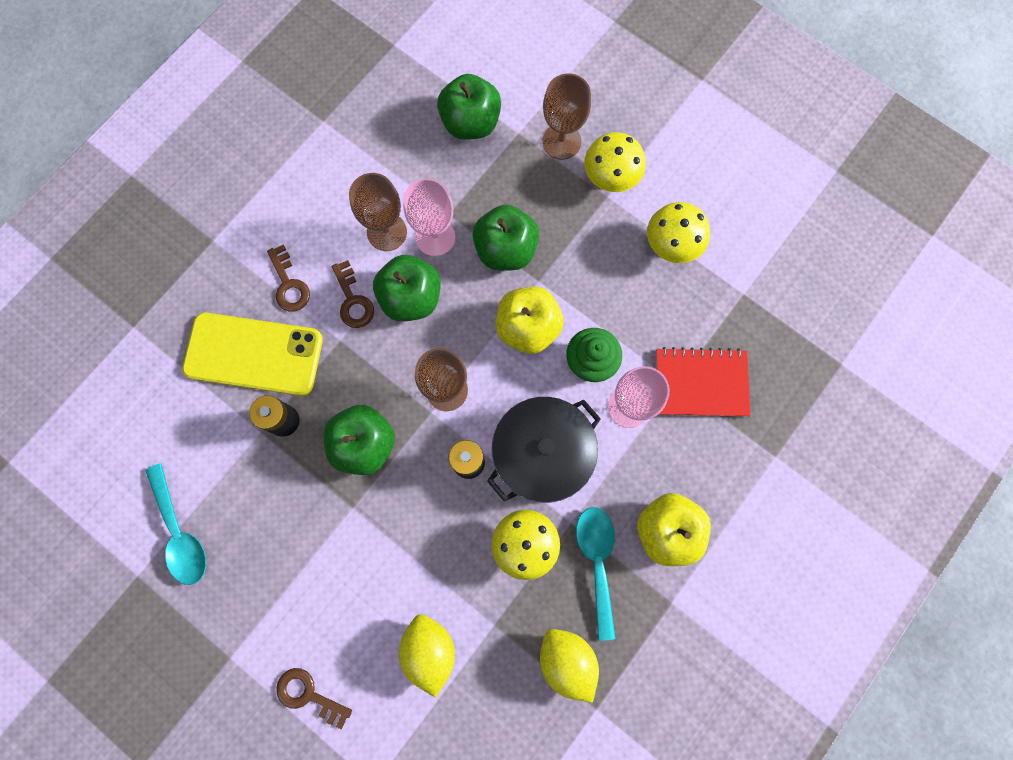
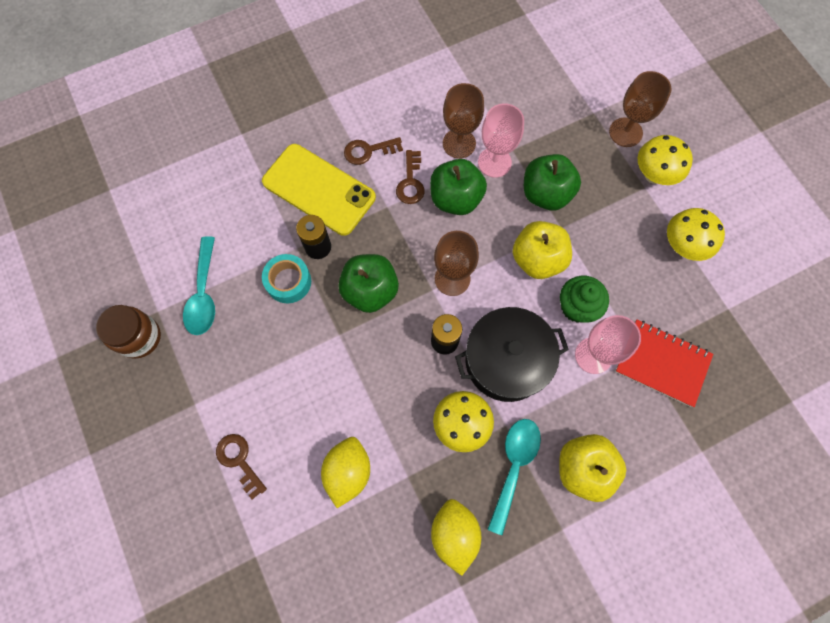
camera: 25 degrees right, 5 degrees down
brown key [267,245,310,312] -> brown key turned 75 degrees clockwise [344,137,403,165]
green apple [437,74,501,140] -> none
none -> brown jar [96,305,161,359]
none -> turquoise tape [262,254,311,303]

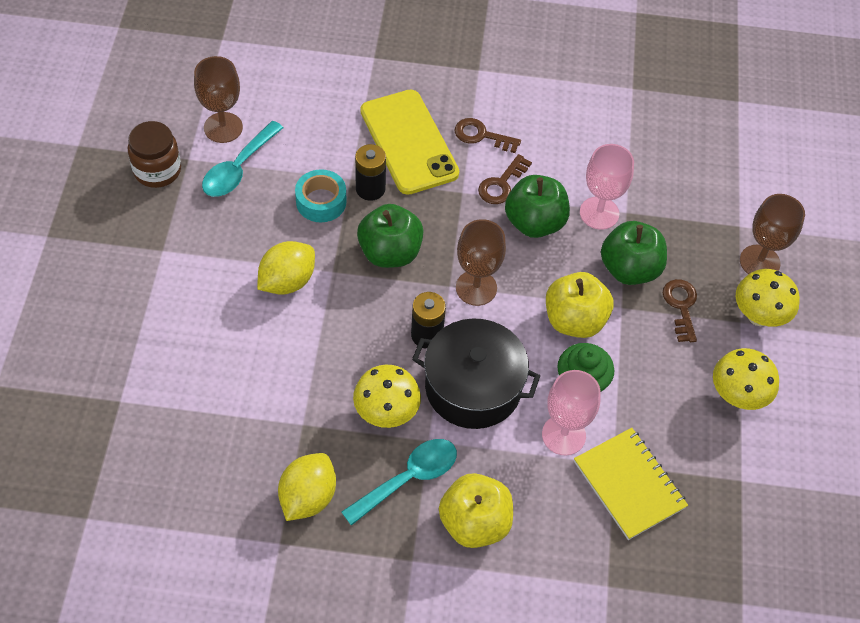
camera: 30 degrees right, 15 degrees down
brown key [216,434,267,500] -> brown key moved to [663,279,697,342]
yellow lemon [321,437,370,508] -> yellow lemon moved to [257,241,315,295]
brown goblet [443,83,484,159] -> brown goblet moved to [194,56,243,143]
red notebook [615,320,713,407] -> yellow notebook [574,428,688,540]

